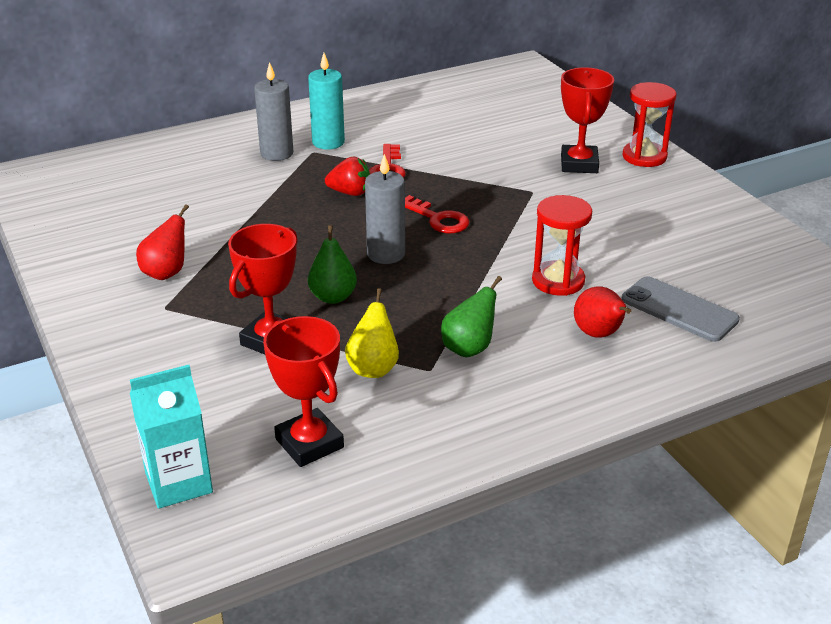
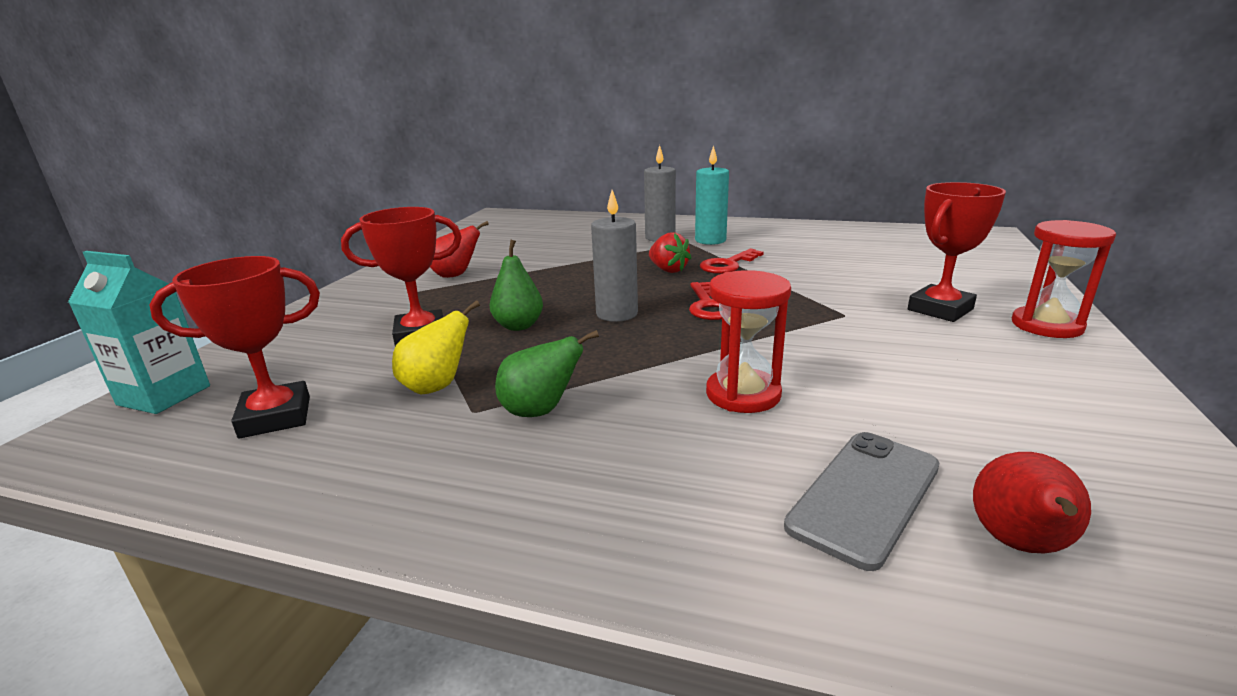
camera: 45 degrees right, 10 degrees down
red trophy [263,316,344,467] -> red trophy turned 60 degrees clockwise [149,256,320,438]
red pear [574,286,631,338] -> red pear moved to [973,452,1091,554]
grey phone [622,276,740,342] -> grey phone turned 45 degrees clockwise [784,432,939,571]

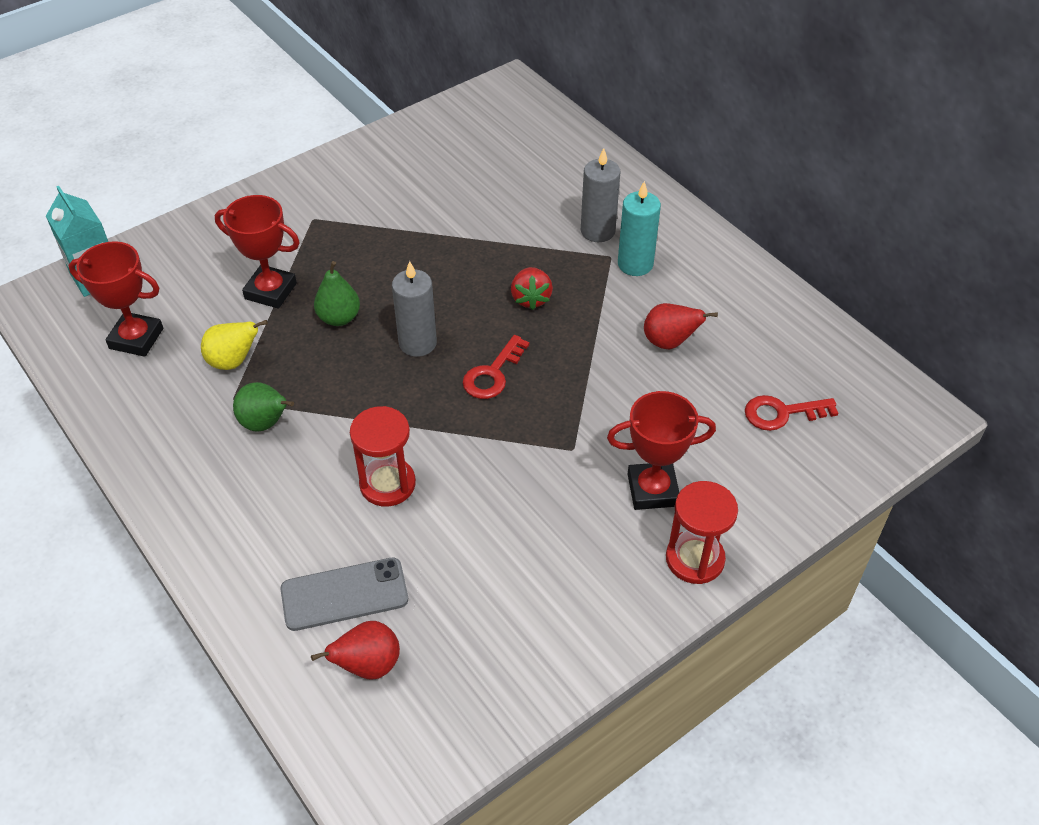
camera: 35 degrees right, 25 degrees up
red pear [430,221,489,278] -> red pear moved to [644,303,718,349]
red key [700,249,764,274] -> red key moved to [745,395,838,431]

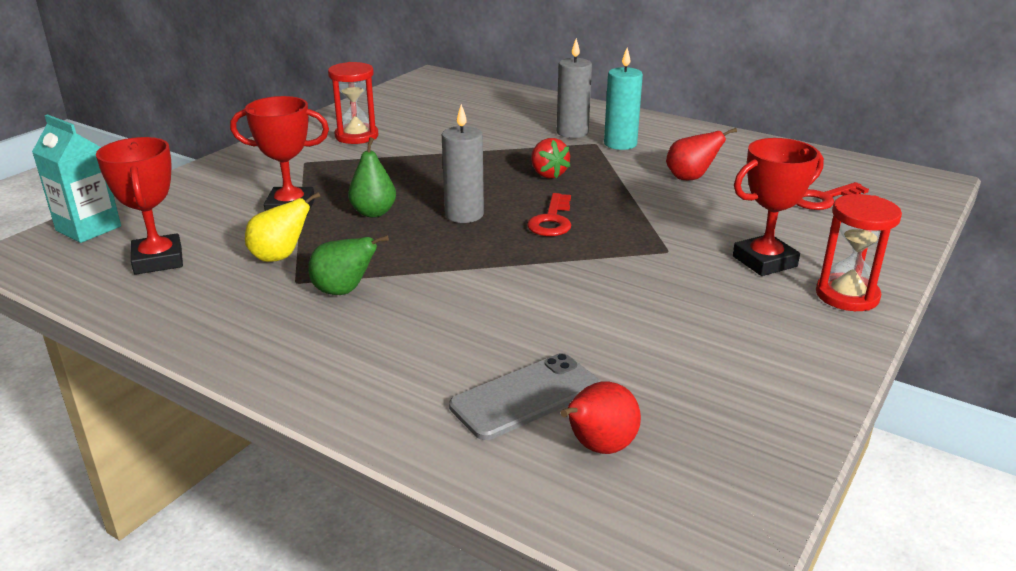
camera: 20 degrees left, 20 degrees down
red trophy [69,241,163,357] -> red trophy turned 75 degrees clockwise [96,137,183,275]
red hourglass [350,406,416,506] -> red hourglass moved to [328,62,378,144]

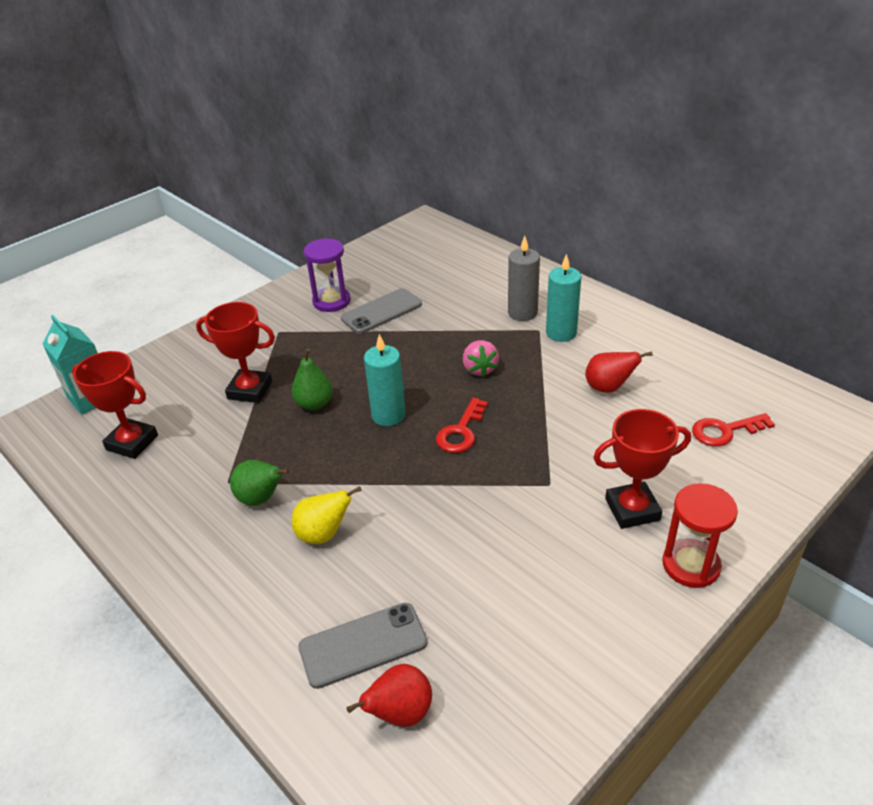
camera: 15 degrees right, 10 degrees up
red trophy [96,137,183,275] -> red trophy turned 60 degrees counterclockwise [72,351,158,459]
yellow pear [245,192,321,262] -> yellow pear moved to [292,486,362,544]
red hourglass [328,62,378,144] -> purple hourglass [304,238,351,312]
grey candle [442,104,484,223] -> turquoise candle [364,334,406,426]
red strawberry [531,138,570,178] -> pink strawberry [463,340,499,377]
none -> grey phone [341,288,422,334]

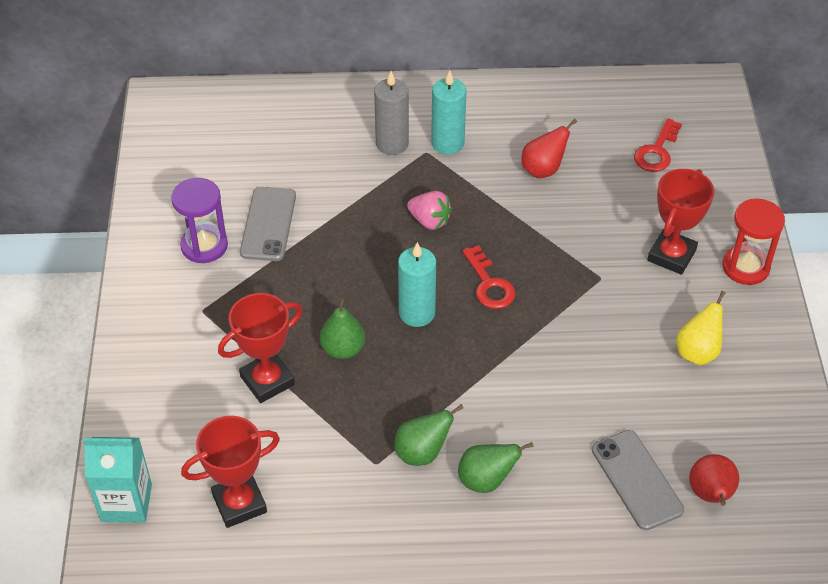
camera: 50 degrees left, 10 degrees up
yellow pear [292,486,362,544] -> yellow pear moved to [676,291,726,365]
grey phone [298,603,427,689] -> grey phone turned 45 degrees counterclockwise [592,430,684,530]
none -> green pear [458,442,534,493]

